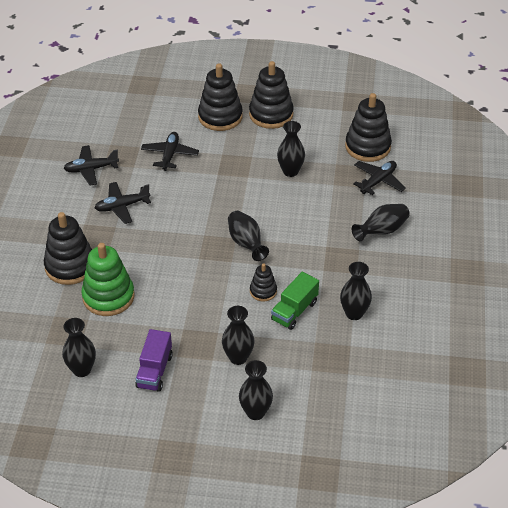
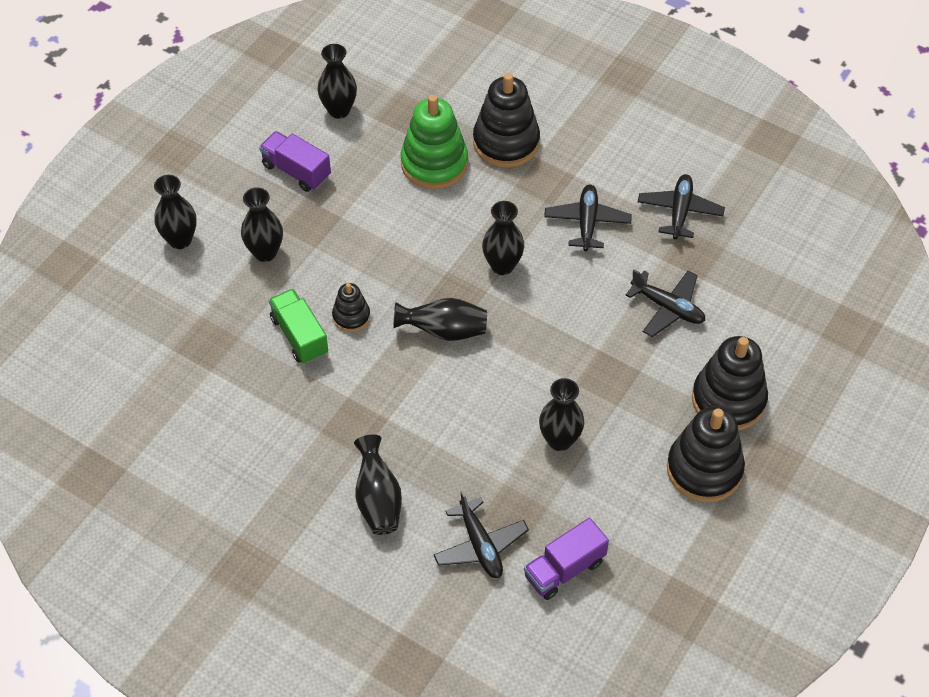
camera: 115 degrees right, 10 degrees up
black vase [340,262,372,320] -> black vase moved to [482,201,524,275]
black stacking toy [345,93,392,162] -> purple truck [524,518,609,600]

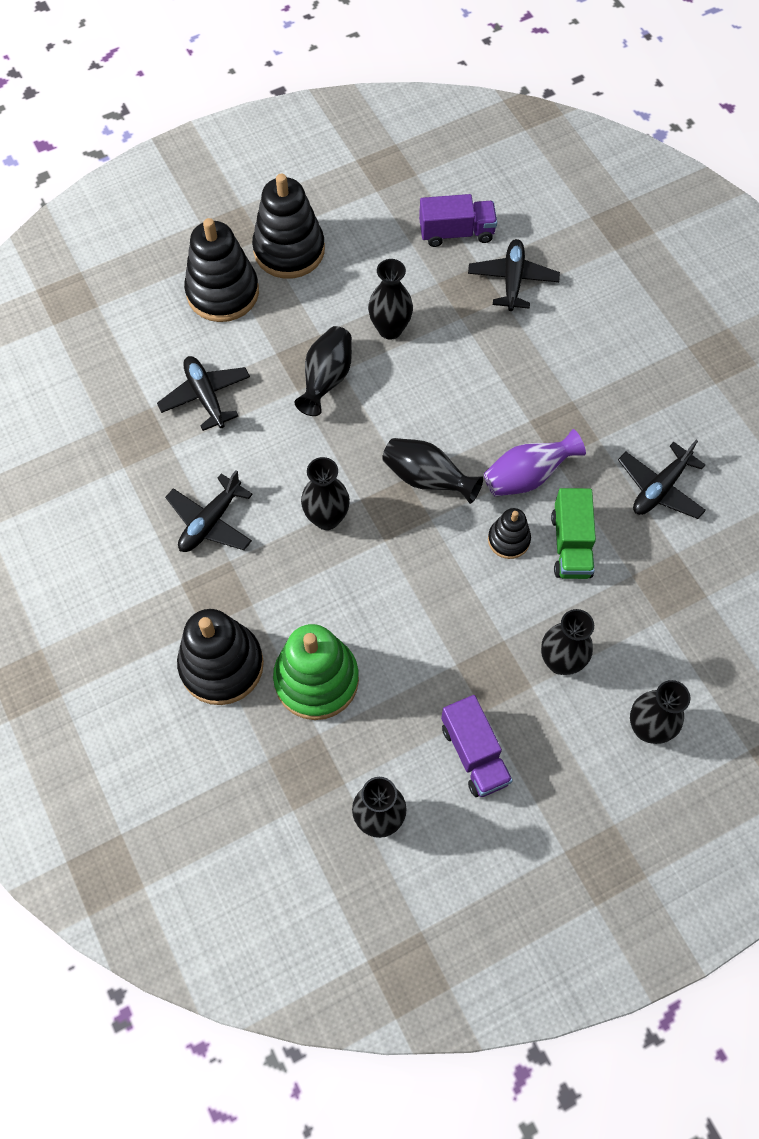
camera: 150 degrees left, 10 degrees up
black vase [354,435,402,535] -> black vase moved to [295,326,352,416]
black plane [638,174,725,240] -> black plane moved to [618,440,706,519]
none -> purple vase [484,429,586,496]

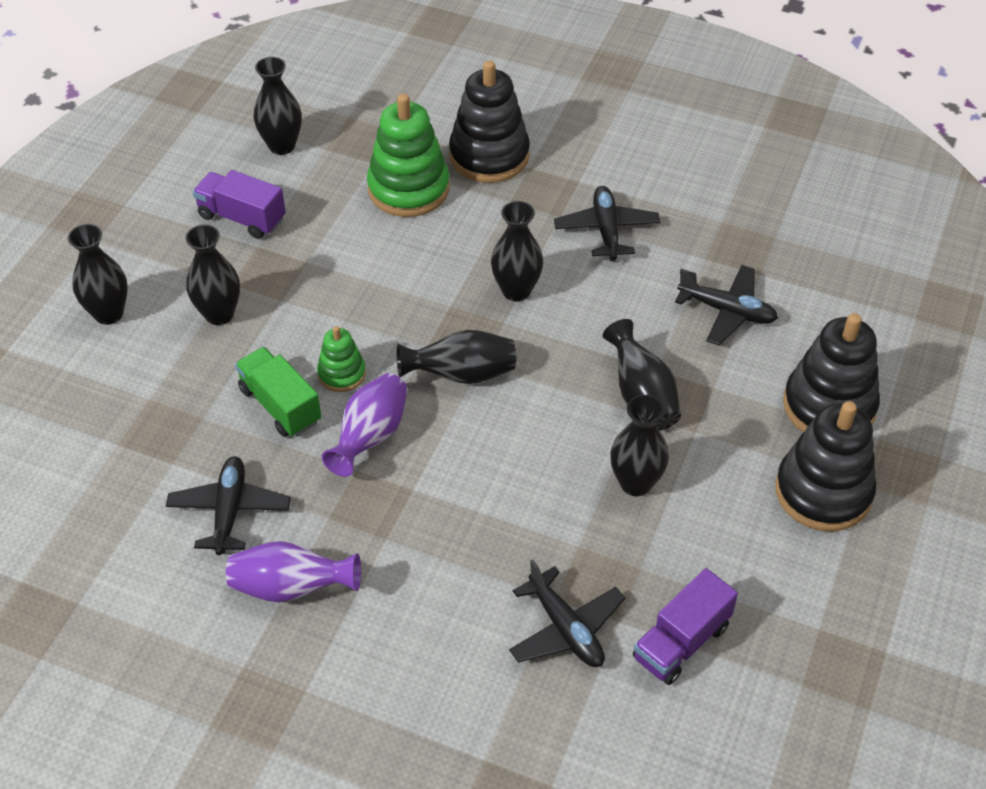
camera: 140 degrees right, 15 degrees down
black stacking toy [488,508,531,559] -> green stacking toy [317,326,366,392]
none -> purple vase [226,541,361,603]

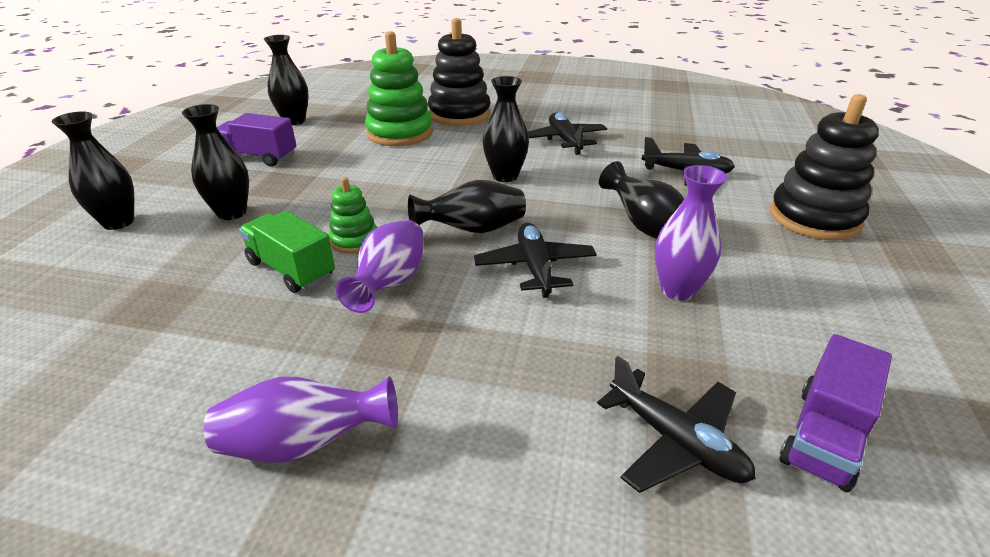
camera: 10 degrees left, 15 degrees down
black plane [166,456,290,555] -> black plane moved to [474,223,597,298]
black vase [610,395,669,496] -> purple vase [655,165,727,301]
black stacking toy [775,401,876,532] -> none

